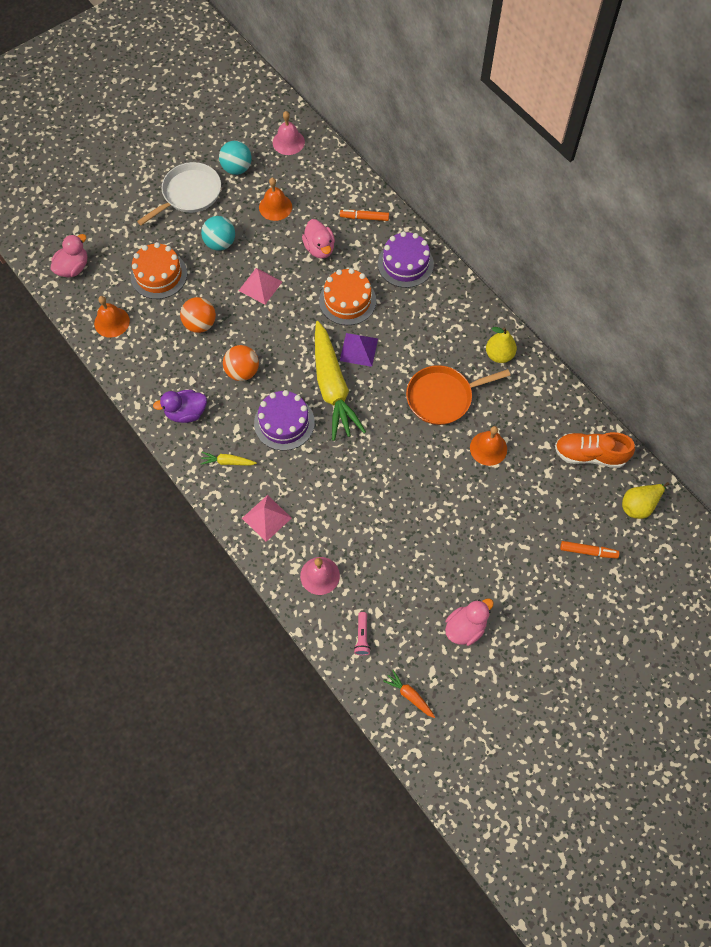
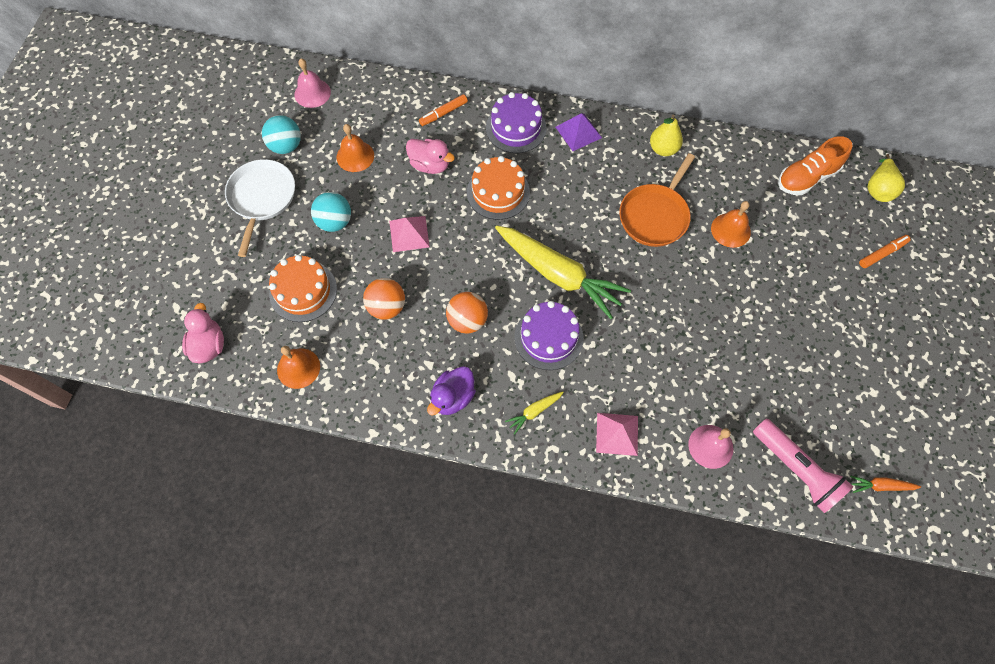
camera: 40 degrees left, 0 degrees up
purple pyramid [340,333,378,367] -> purple pyramid moved to [556,113,602,151]
pink flashlight [354,612,371,655] -> pink flashlight [753,419,853,513], size x2.14
pink duck [445,598,494,646] -> none

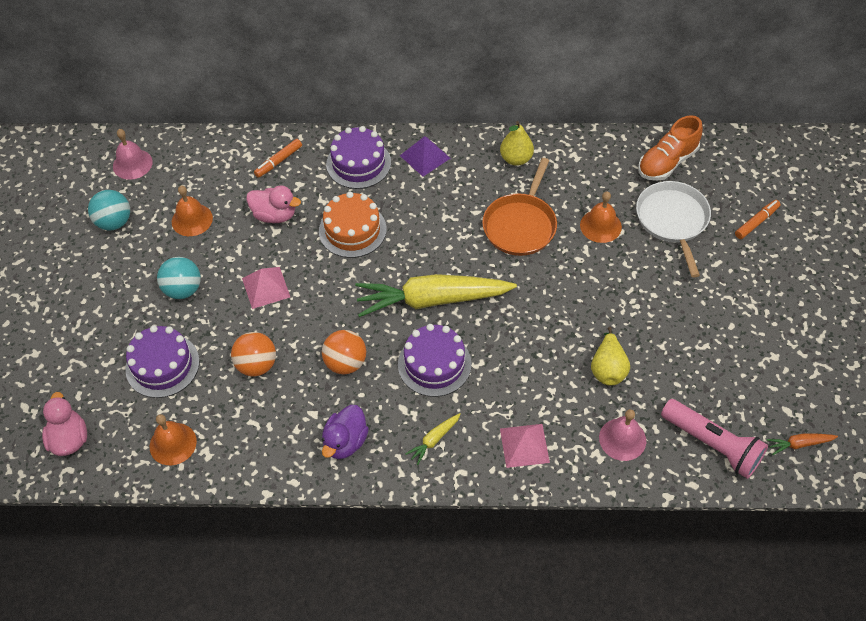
camera: 10 degrees left, 10 degrees down
white pan [225,159,295,257] -> white pan moved to [636,181,711,277]
orange cake [269,255,337,322] -> purple cake [125,325,199,398]
yellow carrot [495,226,631,319] -> yellow carrot turned 150 degrees clockwise [355,274,517,317]
yellow pear [867,154,905,202] -> yellow pear moved to [591,327,630,385]

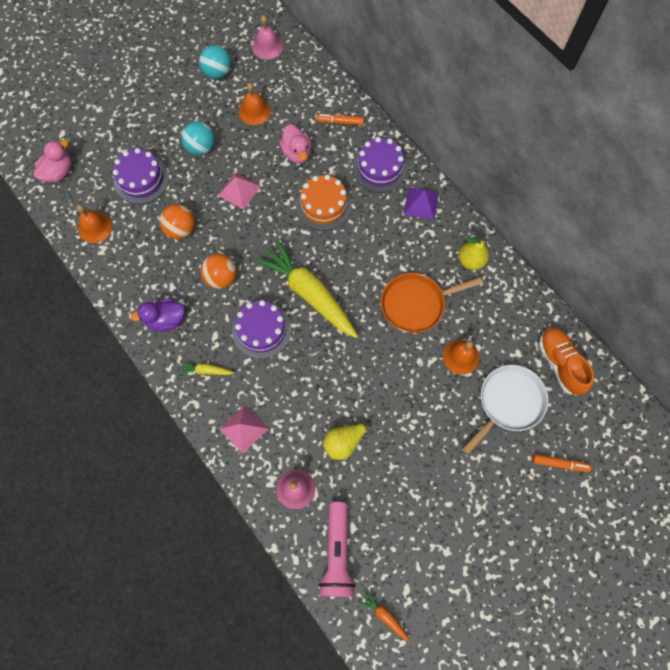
camera: 50 degrees right, 15 degrees up
orange shoe [638,115,703,181] -> orange shoe turned 60 degrees clockwise [539,328,594,395]

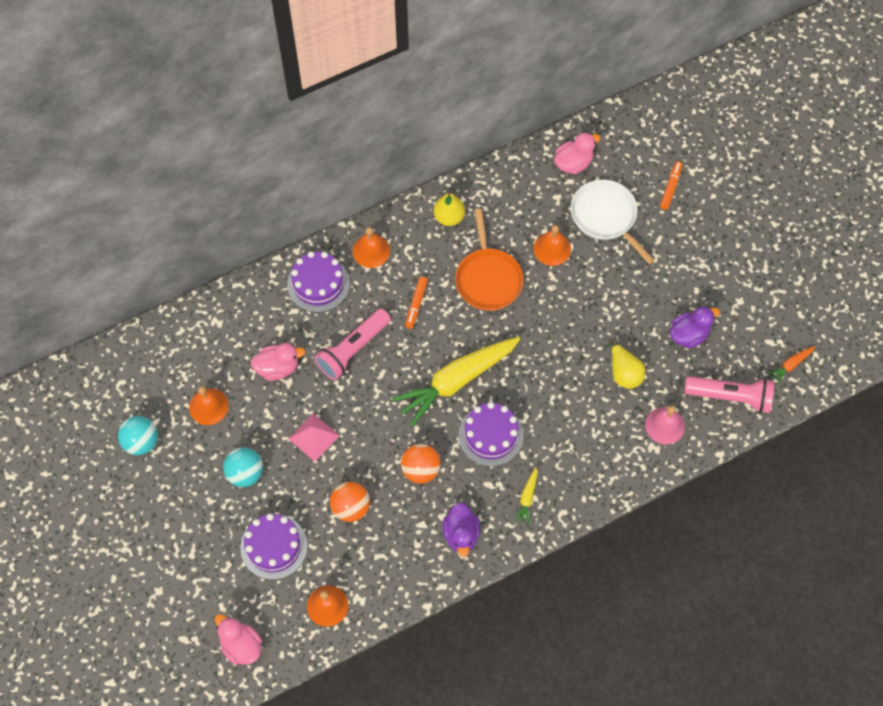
camera: 80 degrees left, 5 degrees down
pink pyramid [220,405,268,453] -> none
pink bell [252,15,283,59] -> none
orange cake [296,174,352,231] -> pink flashlight [314,308,391,380]
orange marker [316,114,364,125] -> orange marker moved to [405,277,428,329]
purple pyramid [404,187,439,220] -> orange bell [353,227,390,268]
orange shoe [539,328,594,395] -> pink duck [554,132,600,174]
none -> purple duck [670,306,720,348]

